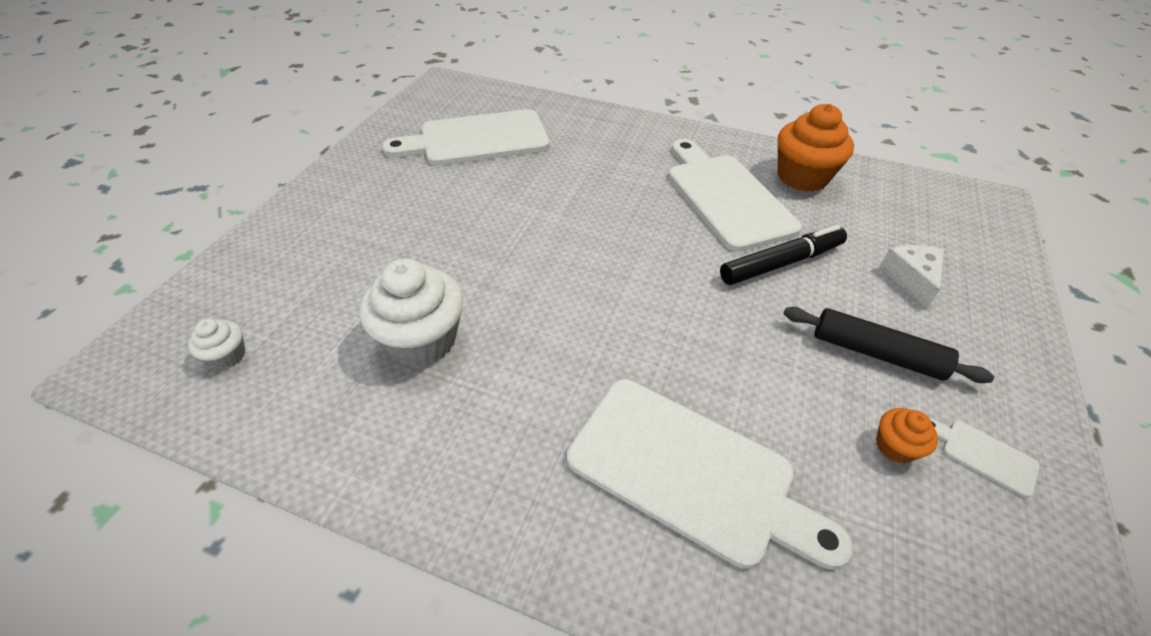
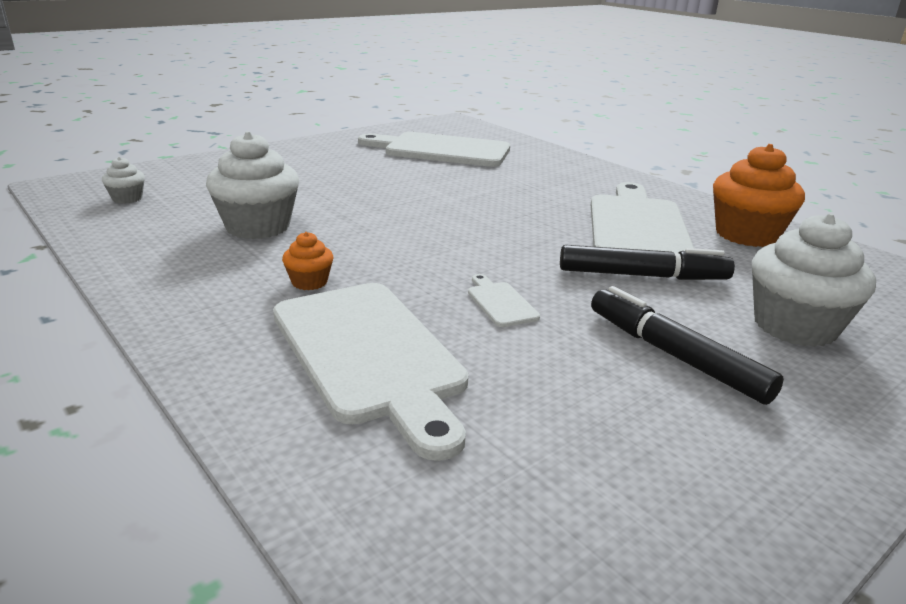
camera: 30 degrees right, 20 degrees down
black rolling pin [783,307,994,383] -> black marker [591,286,784,405]
orange cupcake [876,408,938,463] -> orange cupcake moved to [282,232,333,290]
white cheese [879,245,944,309] -> white cupcake [752,213,876,347]
white cutting board [930,418,1040,498] -> white cutting board moved to [468,274,540,327]

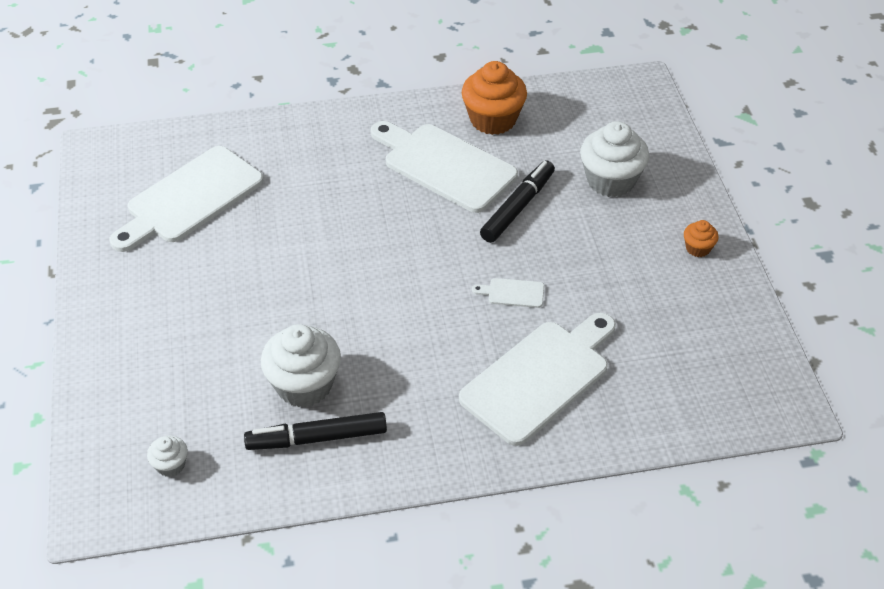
camera: 60 degrees left, 20 degrees up
white cutting board [273,283,469,461] -> white cutting board turned 45 degrees counterclockwise [459,313,616,446]
orange cupcake [282,232,333,290] -> orange cupcake moved to [684,220,718,257]
black marker [591,286,784,405] -> black marker moved to [244,412,387,450]

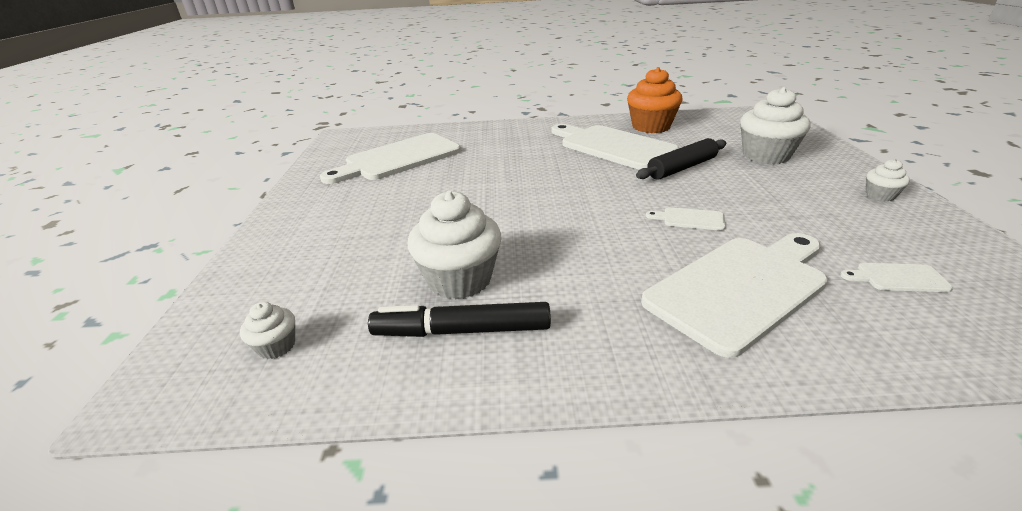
camera: 10 degrees right, 15 degrees down
black marker [480,160,555,243] -> black rolling pin [636,138,726,180]
orange cupcake [684,220,718,257] -> white cupcake [866,159,910,201]
none -> white cutting board [840,263,953,292]

